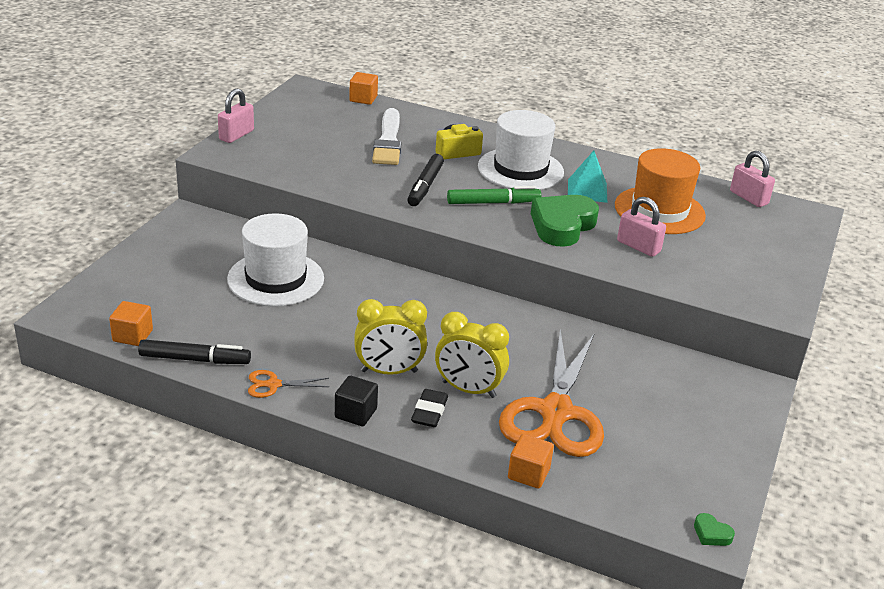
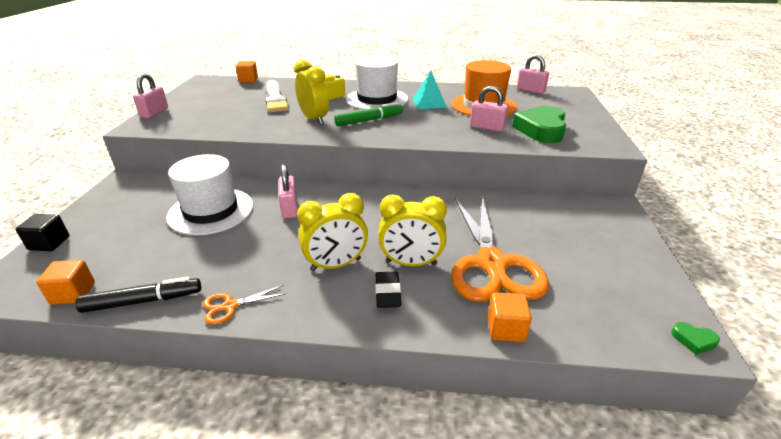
camera: 15 degrees left, 0 degrees up
black cube [335,375,378,426] -> black cube moved to [16,214,70,251]
black marker [407,154,444,206] -> yellow clock [294,59,329,125]
green heart [531,195,599,247] -> green heart moved to [512,106,566,143]
none -> pink padlock [279,164,298,219]

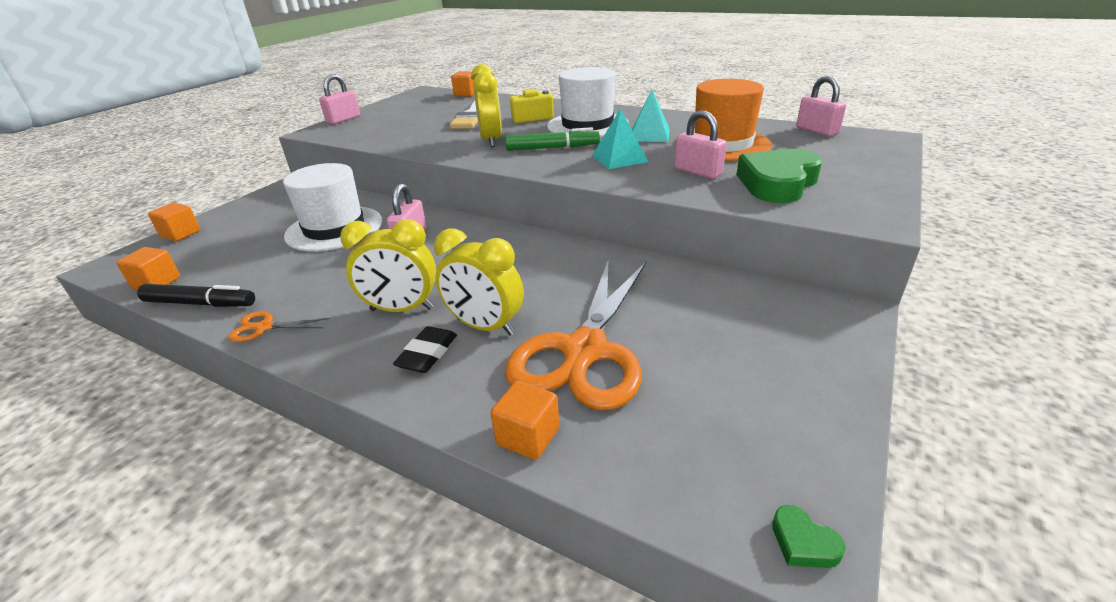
camera: 25 degrees right, 0 degrees up
black cube [16,214,70,251] -> orange cube [148,202,200,242]
none -> turquoise pyramid [592,108,648,169]

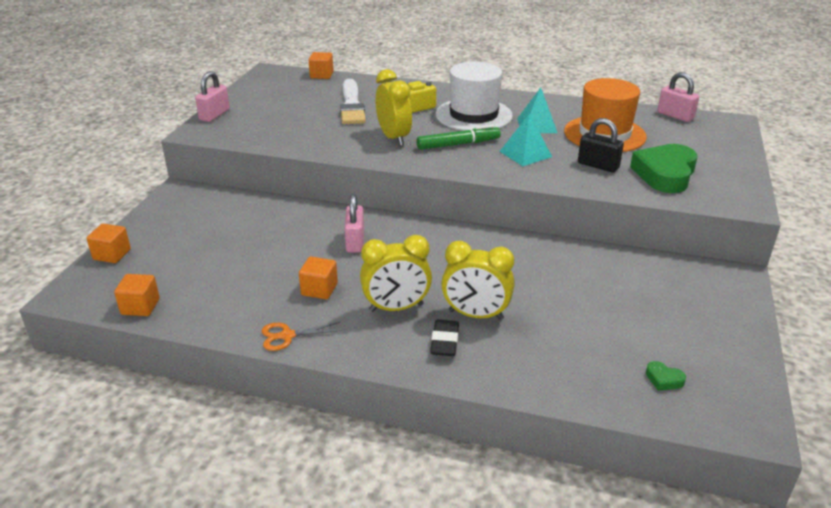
camera: 15 degrees left, 0 degrees up
black marker [137,284,255,307] -> none
white hat [283,163,382,251] -> none
orange cube [491,381,559,460] -> orange cube moved to [299,256,338,299]
orange scissors [505,259,646,411] -> none
pink padlock [674,110,727,179] -> black padlock [578,118,624,172]
green heart [772,505,846,568] -> green heart moved to [646,361,686,391]

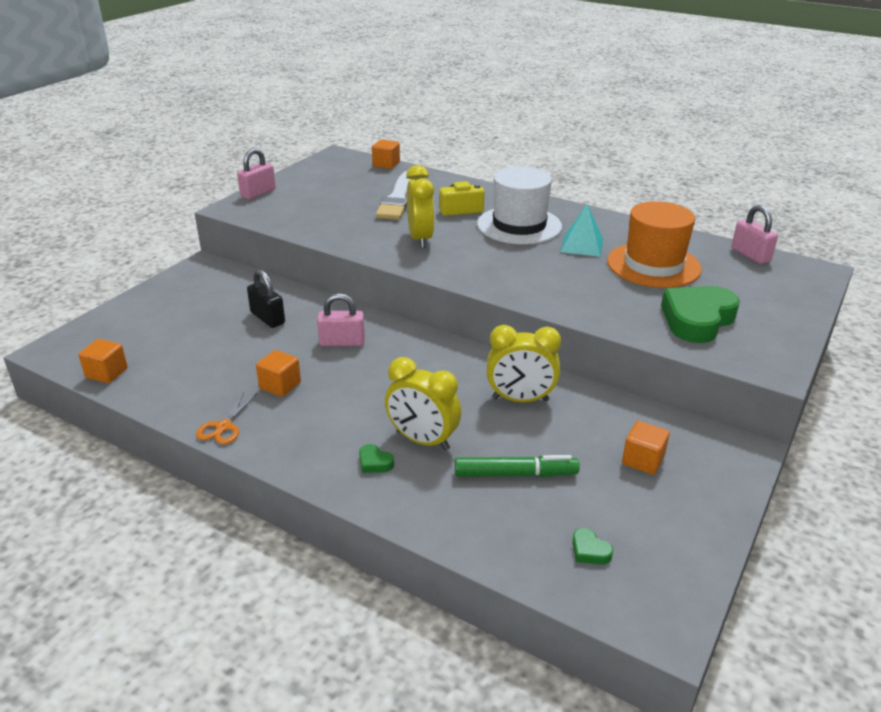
camera: 15 degrees right, 0 degrees up
orange cube [87,224,131,263] -> orange cube moved to [622,421,670,475]
orange scissors [261,322,343,351] -> orange scissors turned 75 degrees counterclockwise [196,392,257,444]
pink padlock [344,194,364,253] -> pink padlock turned 75 degrees clockwise [317,293,365,346]
yellow clock [360,235,432,312] -> yellow clock moved to [487,325,561,402]
green marker [417,125,501,150] -> green marker moved to [455,455,580,477]
black eraser [430,320,459,356] -> green heart [359,444,394,473]
turquoise pyramid [499,114,552,166] -> none
black padlock [578,118,624,172] -> black padlock moved to [247,269,285,328]

